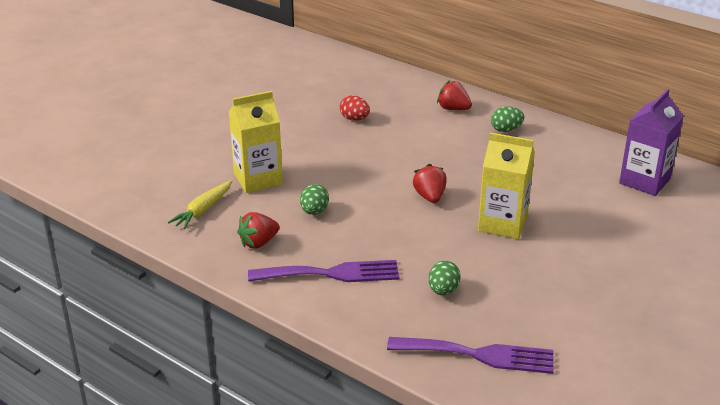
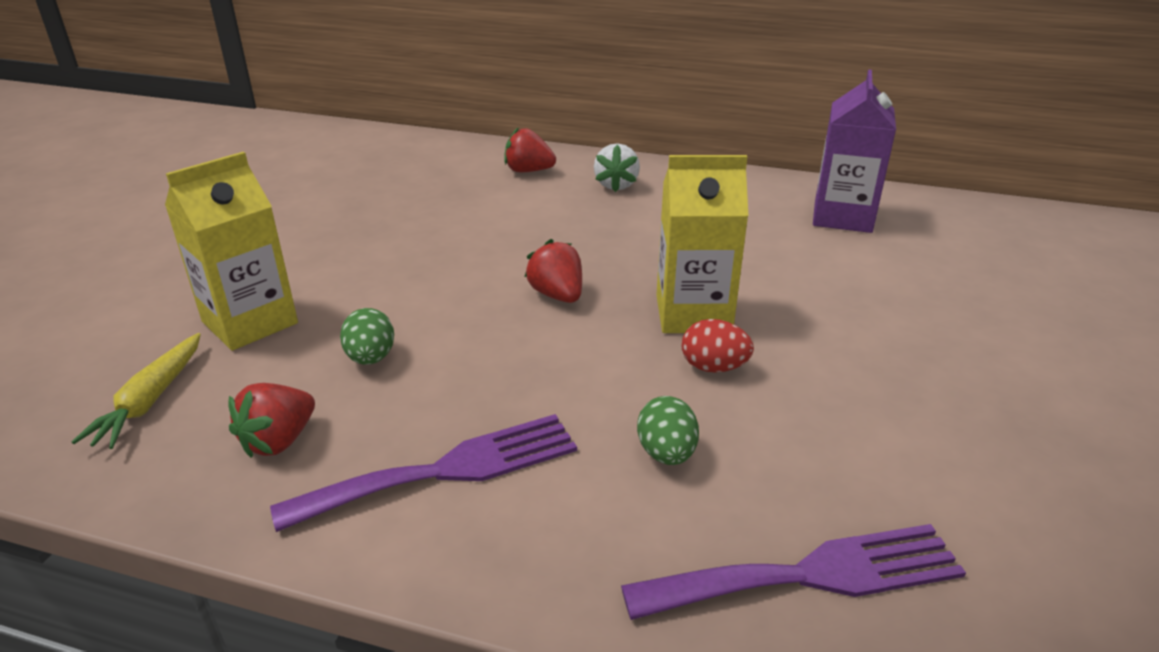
camera: 20 degrees left, 0 degrees up
red egg [340,95,370,121] -> red egg moved to [682,319,754,373]
green egg [491,107,524,132] -> white strawberry [594,143,640,192]

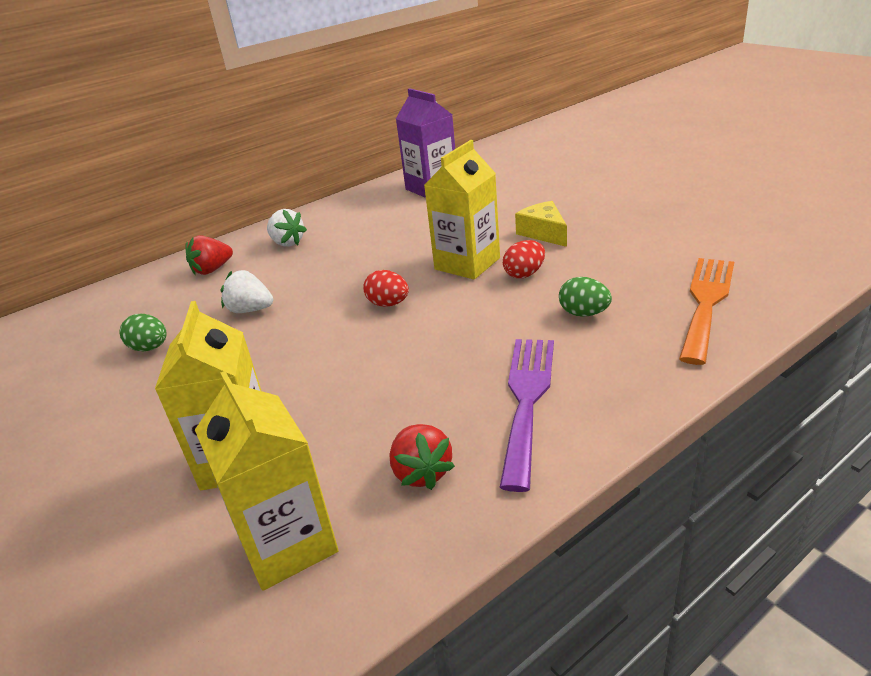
camera: 50 degrees left, 0 degrees up
yellow carrot [71,333,201,449] -> yellow carton [195,371,339,591]
green egg [340,308,394,365] -> green egg moved to [119,313,167,351]
red strawberry [525,239,582,303] -> red egg [363,270,409,307]
purple fork [621,524,966,620] -> orange fork [679,258,734,365]
none -> white strawberry [221,270,273,313]
none -> yellow cheese [515,201,567,247]

